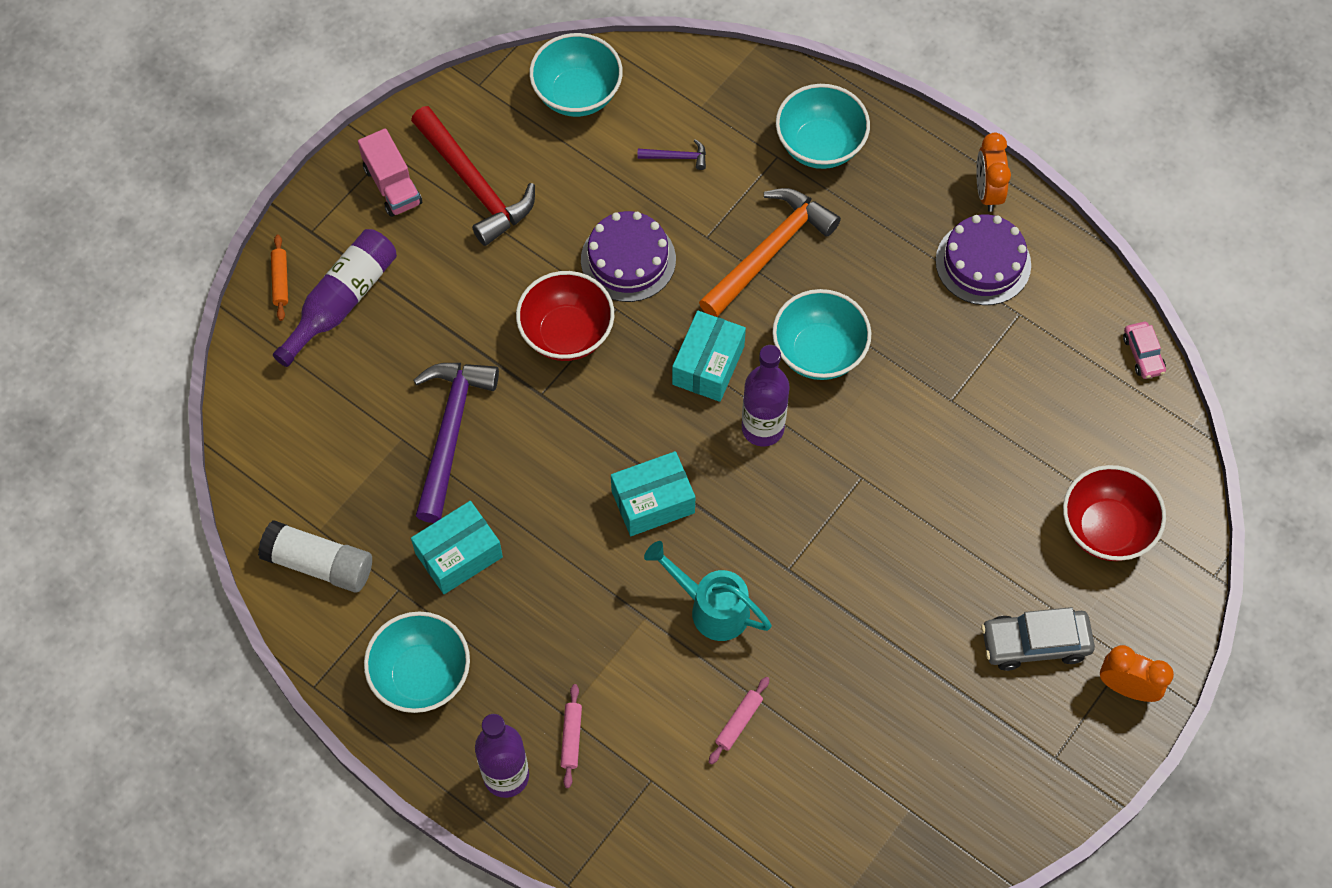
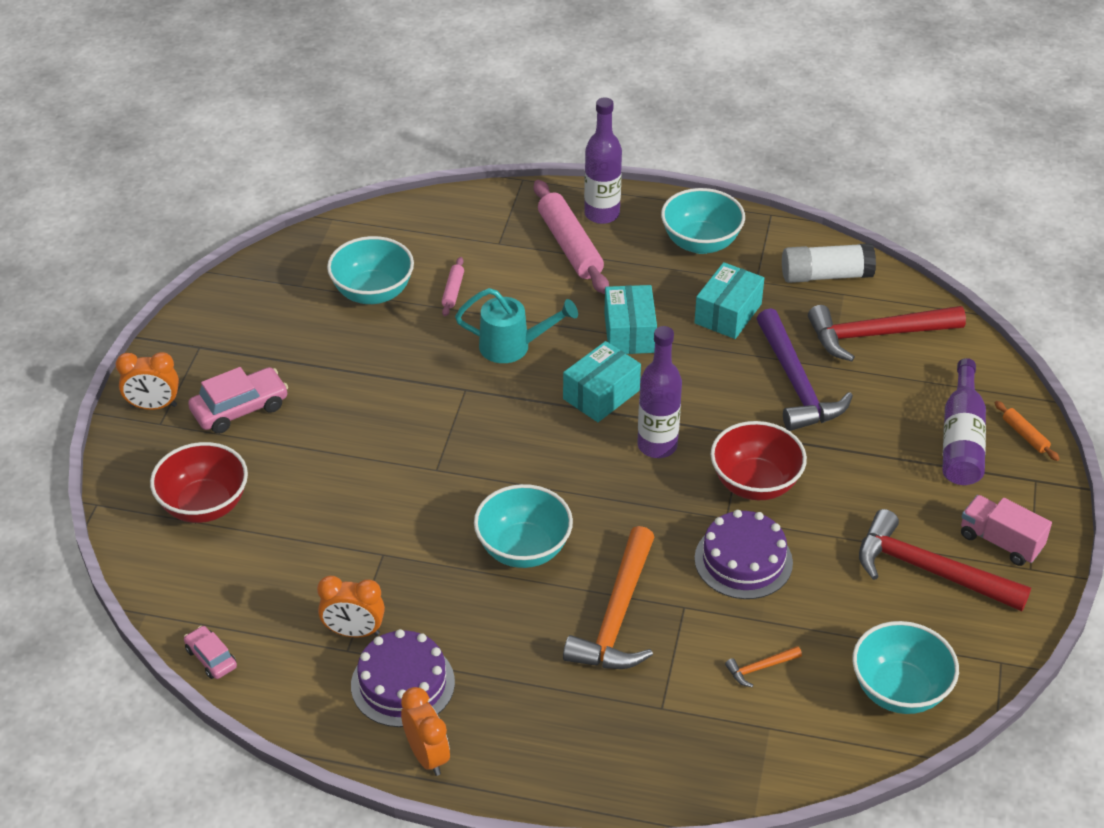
camera: 155 degrees right, 20 degrees down
pink rolling pin [561,684,582,788] -> pink rolling pin [534,180,609,294], size x2.14
purple hammer [637,139,706,170] -> orange hammer [725,646,802,687]
turquoise box [672,311,746,402] -> turquoise box moved to [604,285,657,354]
purple bottle [742,345,789,446] -> purple bottle moved to [637,326,682,458]
turquoise bowl [776,84,870,169] -> turquoise bowl moved to [327,236,414,304]
grey car [981,607,1095,671] -> pink car [188,367,288,434]
none -> orange clock [317,576,385,638]
none -> red hammer [808,305,966,362]

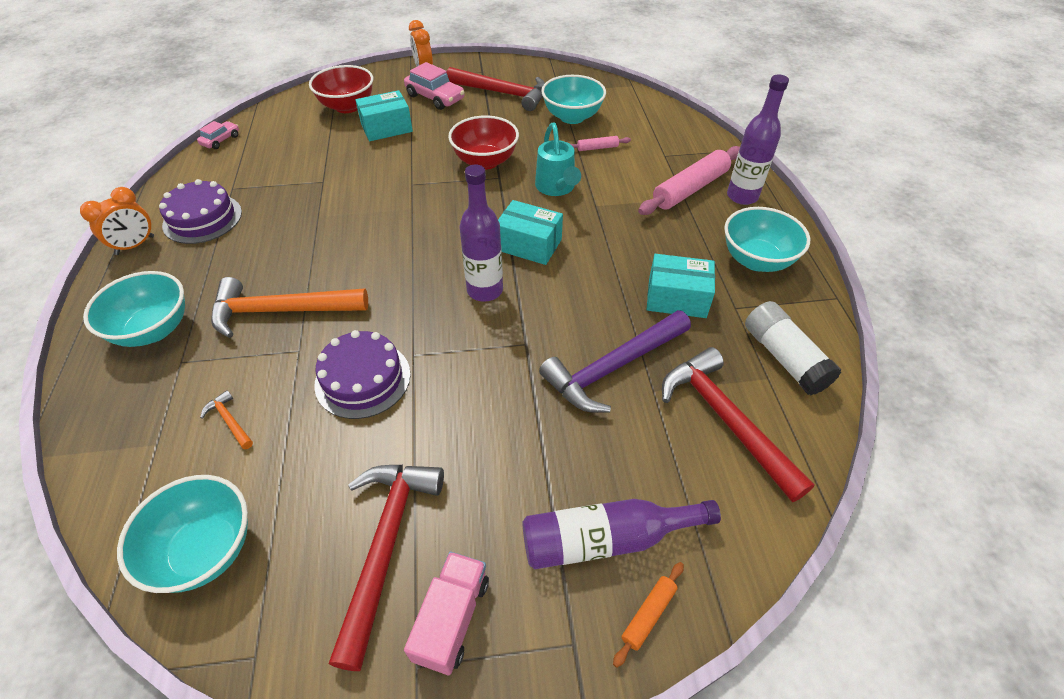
camera: 70 degrees right, 5 degrees up
orange clock [317,576,385,638] -> none
turquoise bowl [474,484,573,568] -> turquoise bowl moved to [83,271,185,347]
turquoise box [604,285,657,354] -> turquoise box moved to [355,90,413,141]
red bowl [711,421,807,500] -> red bowl moved to [448,115,519,170]
none -> red hammer [446,67,545,111]

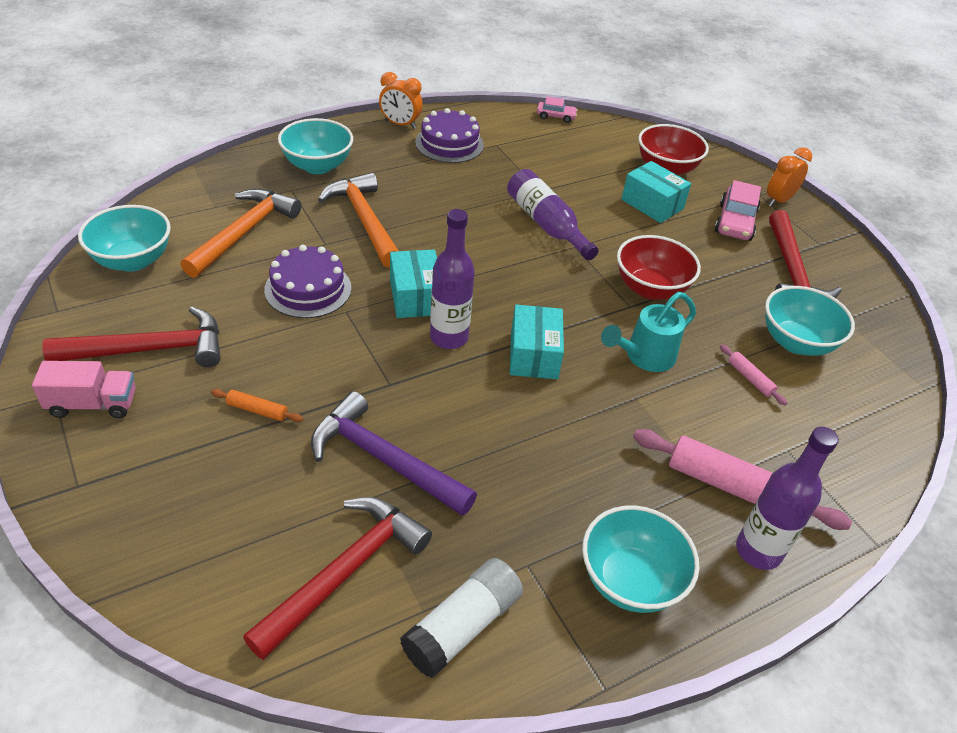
camera: 65 degrees right, 5 degrees down
orange hammer [200,390,253,450] -> orange hammer [180,188,301,278], size x2.36
purple bottle [523,499,721,569] -> purple bottle moved to [507,169,599,260]
orange rolling pin [613,562,684,668] -> orange rolling pin moved to [211,389,303,422]
turquoise box [647,254,715,318] -> turquoise box moved to [390,249,437,318]

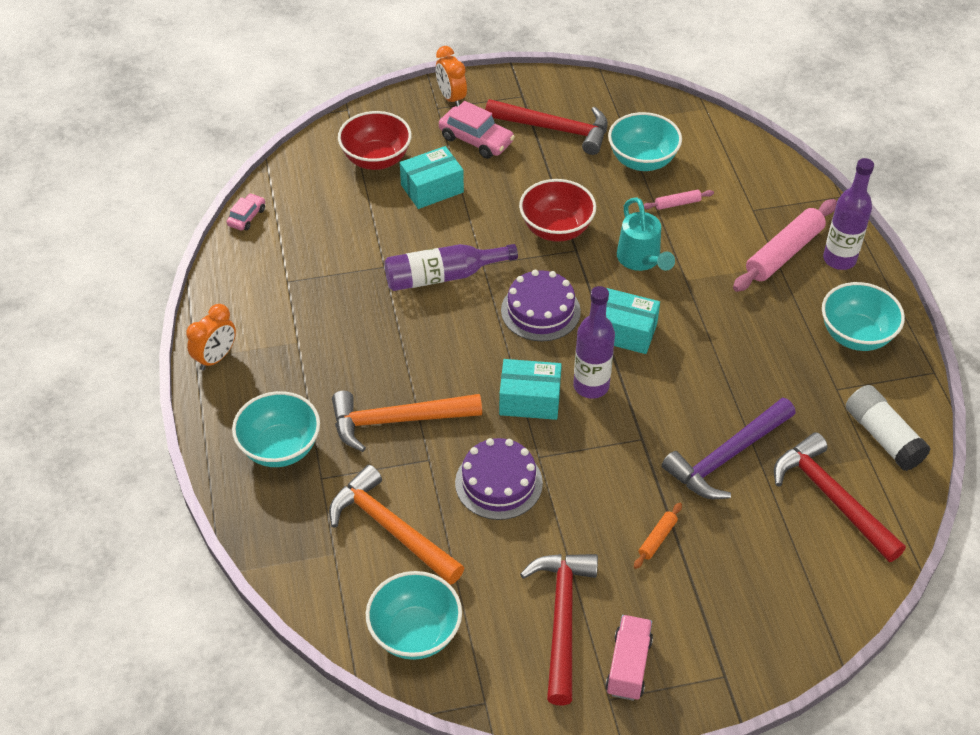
camera: 70 degrees left, 5 degrees up
purple cake [415,108,484,163] -> purple cake moved to [501,270,581,341]

